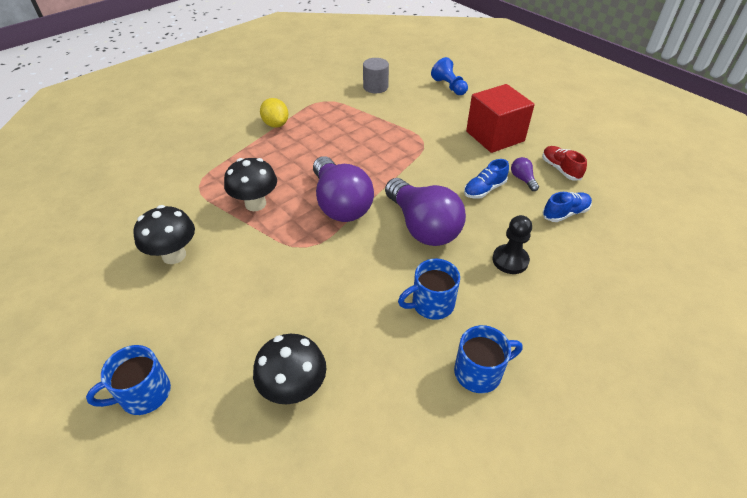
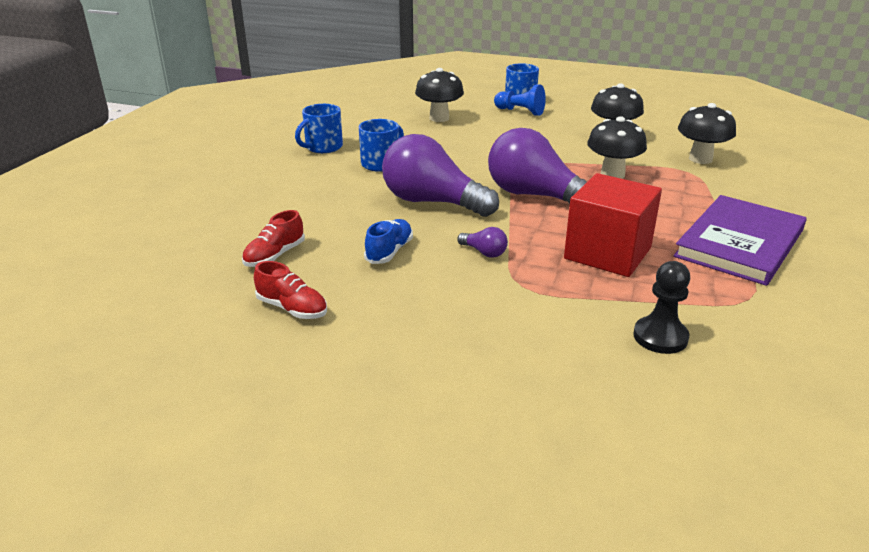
camera: 150 degrees right, 15 degrees down
yellow lemon [260,98,289,128] -> purple book [673,195,807,286]
grey cylinder [363,58,389,93] -> none
blue pawn [431,57,468,95] -> blue pawn moved to [494,84,546,116]
red cube [466,84,535,153] -> red cube moved to [564,173,662,277]
black pawn [492,215,532,274] -> black pawn moved to [633,261,690,354]
purple light bulb [511,157,539,191] -> purple light bulb moved to [457,227,508,258]
blue shoe [542,192,592,222] -> red shoe [242,210,305,267]
none -> black mushroom [678,103,736,164]

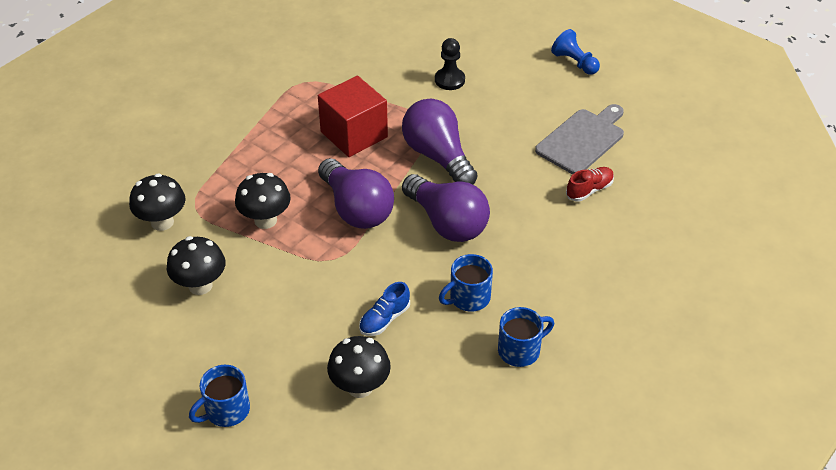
camera: 160 degrees left, 15 degrees up
red shoe [254,261,327,319] -> grey cutting board [535,104,624,174]
blue shoe [364,219,413,264] -> blue shoe moved to [359,282,410,336]
purple light bulb [457,227,508,258] -> purple light bulb [402,99,477,185], size x2.49
blue pawn [494,84,546,116] -> blue pawn moved to [551,29,600,75]
black pawn [633,261,690,354] -> black pawn moved to [435,38,465,90]
purple book [673,195,807,286] -> none

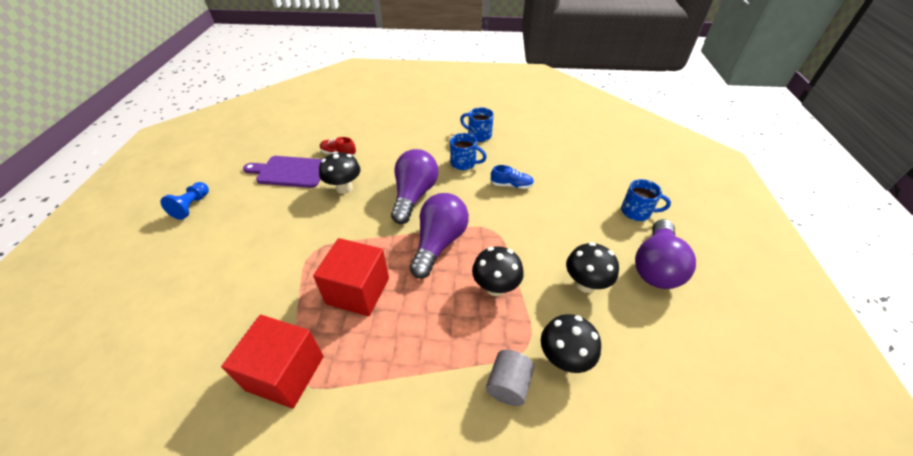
camera: 125 degrees left, 0 degrees up
black mushroom [327,336,391,398] -> black mushroom moved to [319,151,361,194]
purple light bulb [402,99,477,185] -> purple light bulb moved to [635,219,696,289]
black pawn [435,38,465,90] -> none
grey cutting board [535,104,624,174] -> purple cutting board [243,156,322,188]
none -> red cube [221,315,324,408]
none -> grey cylinder [486,350,535,406]

